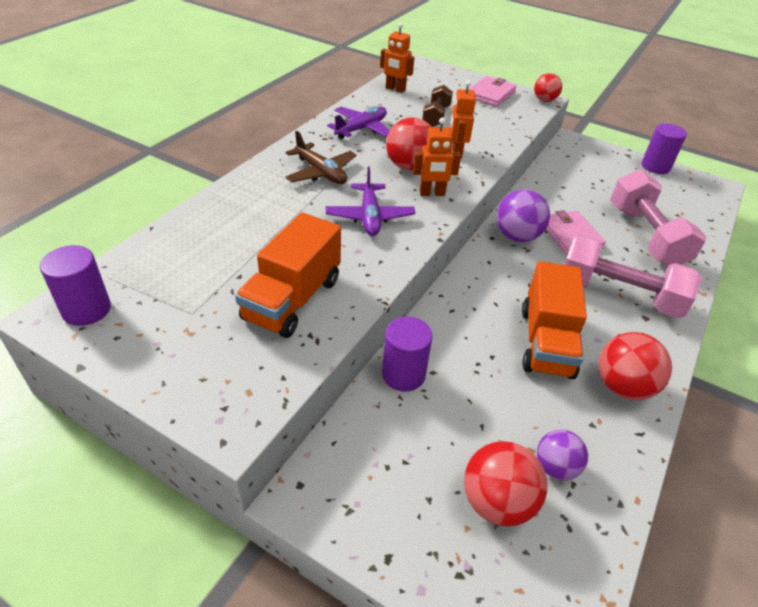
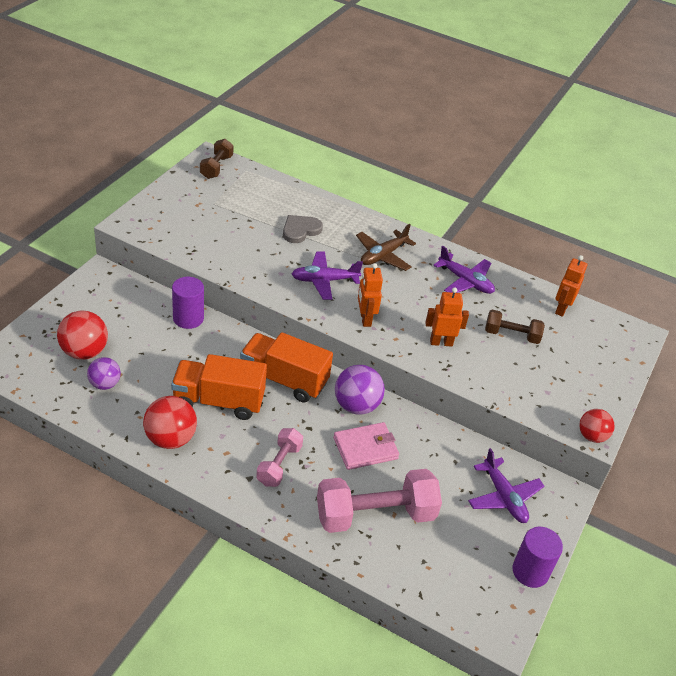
camera: 85 degrees right, 0 degrees up
purple cylinder [40,245,111,326] -> brown dumbbell [200,139,234,179]
orange truck [235,212,341,338] -> orange truck moved to [240,332,333,403]
red ball [386,117,431,171] -> none
pink wallet [468,76,517,107] -> none
pink dumbbell [564,234,702,318] -> pink dumbbell [256,428,303,487], size x0.55
none -> grey heart [283,215,323,243]
none -> purple plane [468,448,544,523]

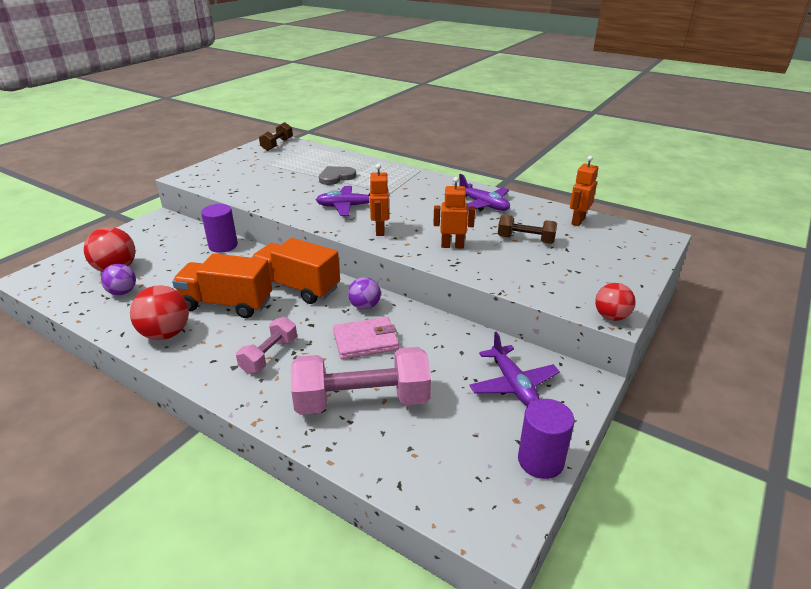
camera: 10 degrees right, 10 degrees down
purple ball [335,365,385,415] -> purple ball [348,277,381,310], size x0.65
brown plane [356,224,416,271] -> none

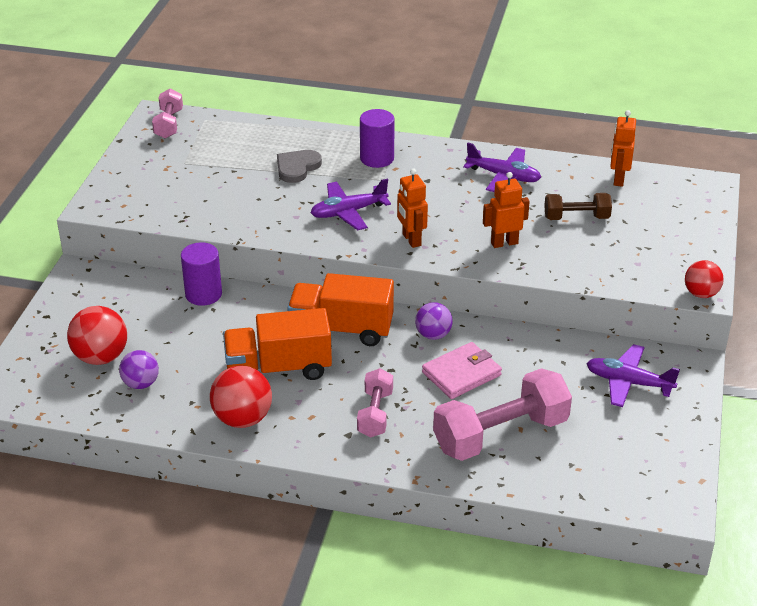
camera: 20 degrees left, 5 degrees up
brown dumbbell [259,122,293,151] -> pink dumbbell [152,89,183,139]
purple plane [469,332,560,406] -> purple plane turned 150 degrees clockwise [586,344,680,407]
purple cylinder [518,399,574,479] -> purple cylinder moved to [360,109,395,168]

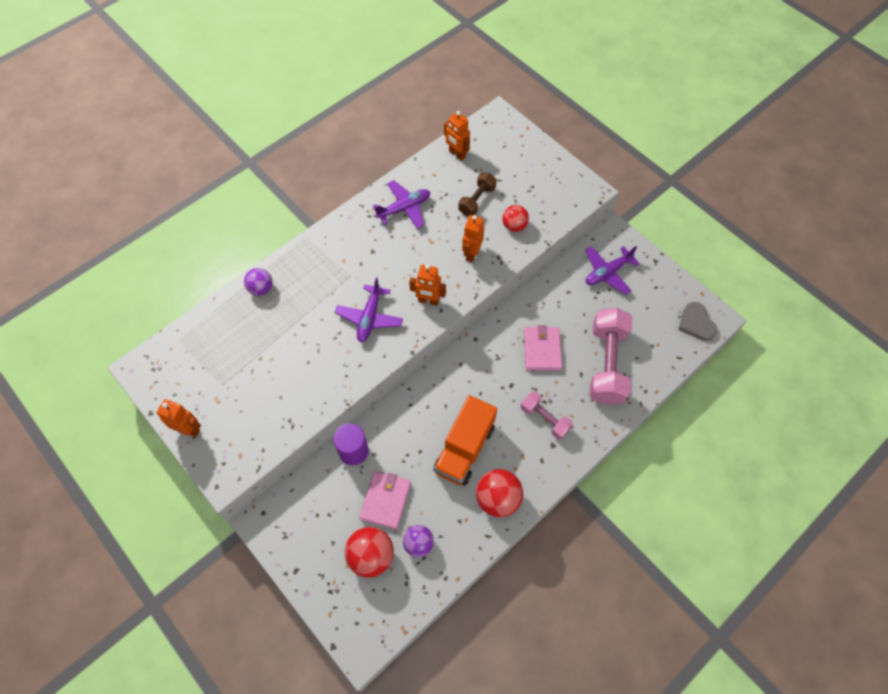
camera: 55 degrees left, 25 degrees up
pink dumbbell [152,89,183,139] -> none
grey heart [277,150,322,183] -> grey heart moved to [679,302,717,341]
orange truck [287,273,394,346] -> none
purple cylinder [360,109,395,168] -> none
purple ball [415,302,453,340] -> purple ball moved to [244,268,273,296]
red ball [685,260,724,298] -> red ball moved to [502,205,529,232]
none -> orange robot [157,399,201,437]
none -> pink wallet [359,471,411,530]

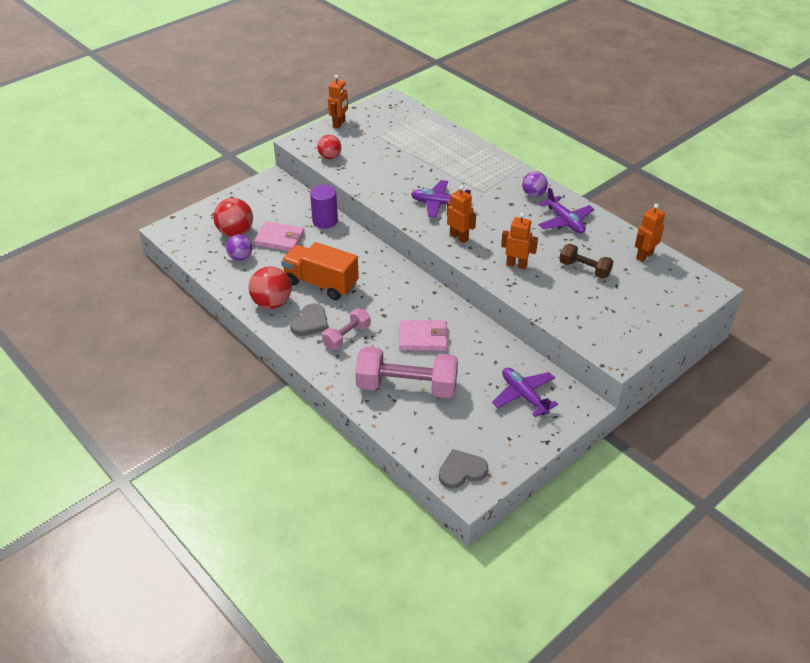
camera: 90 degrees right, 20 degrees down
purple ball [244,268,273,296] -> purple ball moved to [522,171,548,197]
orange robot [409,265,446,306] -> orange robot turned 120 degrees clockwise [447,186,476,243]
red ball [502,205,529,232] -> red ball moved to [317,135,341,159]
none -> grey heart [290,303,328,336]

